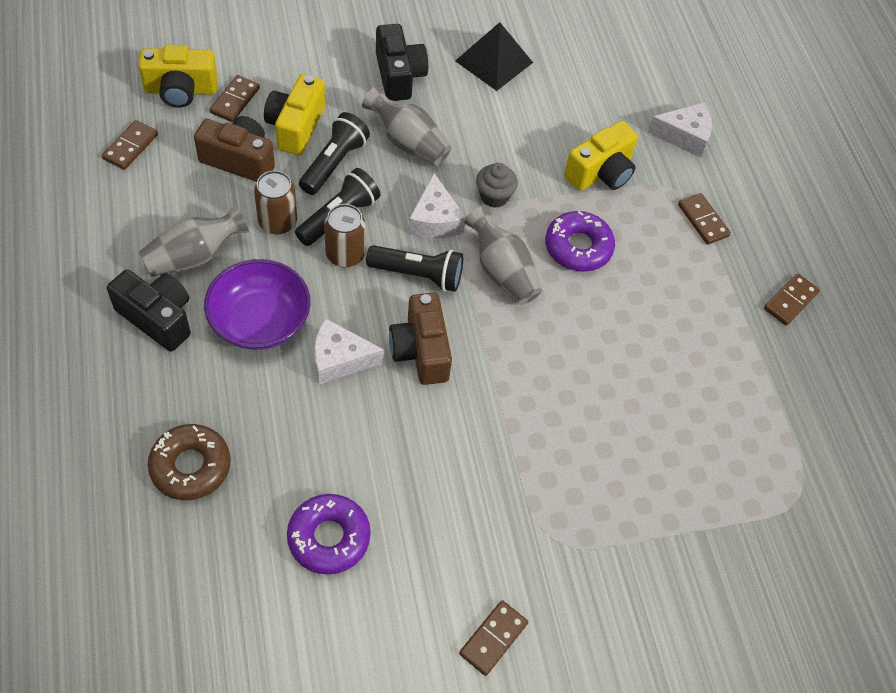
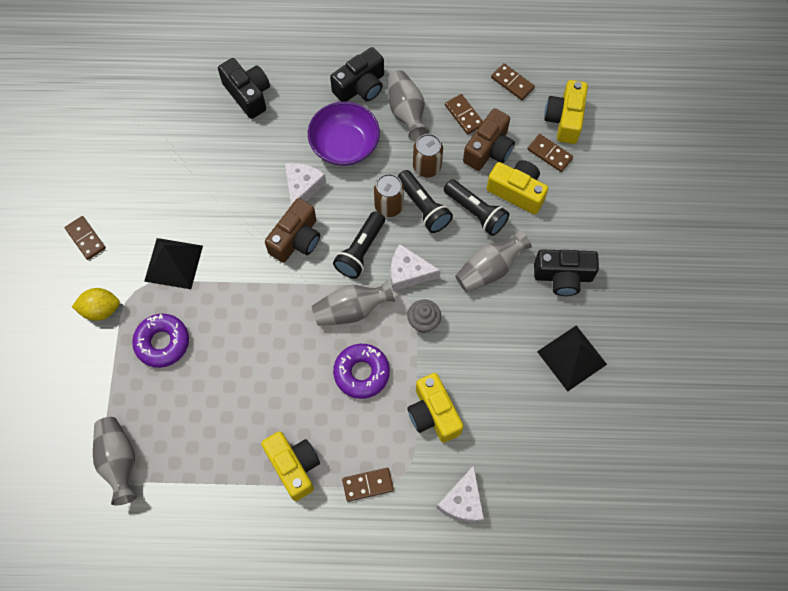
camera: 110 degrees right, 10 degrees up
brown donut [148,424,231,500] -> black camera [218,58,270,119]
purple donut [287,494,371,575] -> purple donut moved to [132,314,189,368]
brown camera [389,293,452,385] -> brown camera turned 120 degrees clockwise [265,198,320,263]
brown domino [764,274,820,326] -> brown domino moved to [445,94,483,135]
none -> yellow lemon [72,288,120,321]
none -> grey vase [93,417,137,505]
none -> black pyramid [144,238,203,289]
none -> yellow camera [261,431,320,501]

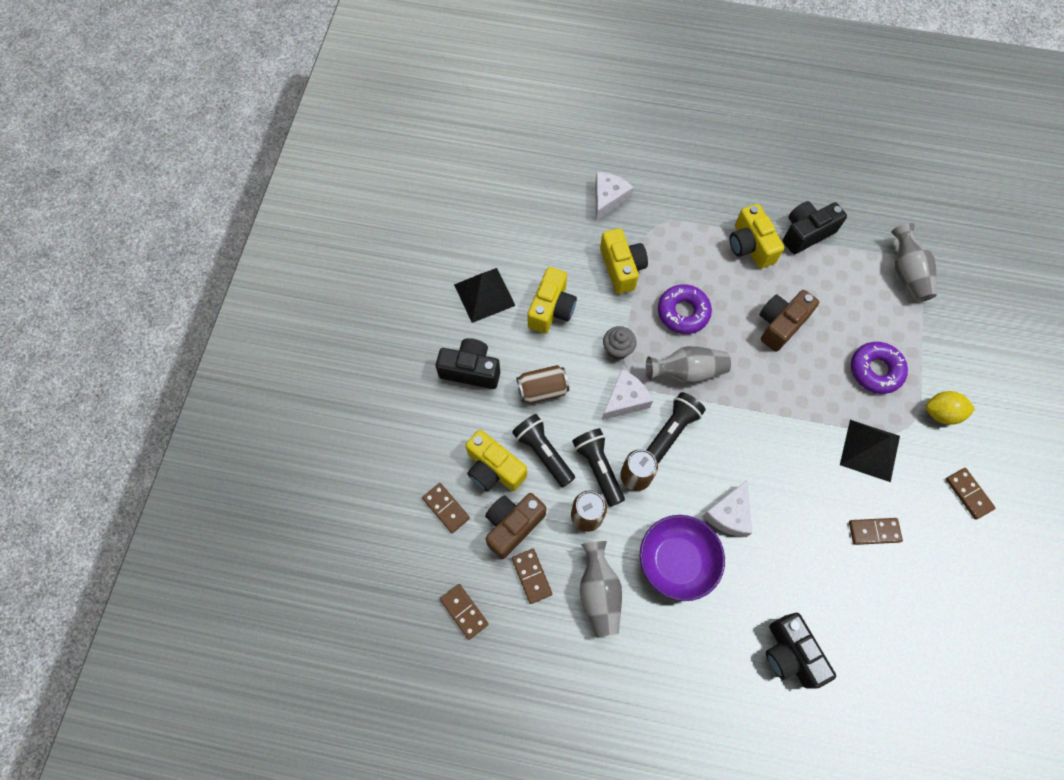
camera: 170 degrees left, 0 degrees up
brown camera [265,198,320,263] -> brown camera moved to [759,290,819,352]
black camera [330,47,384,102] -> black camera moved to [783,201,847,254]
brown domino [342,468,394,502] -> brown domino moved to [849,518,903,545]
white cheese [391,244,441,291] -> white cheese turned 60 degrees counterclockwise [602,369,653,420]
grey vase [455,229,532,292] -> brown can [516,365,569,404]
yellow camera [544,80,588,144] -> yellow camera moved to [528,267,577,334]

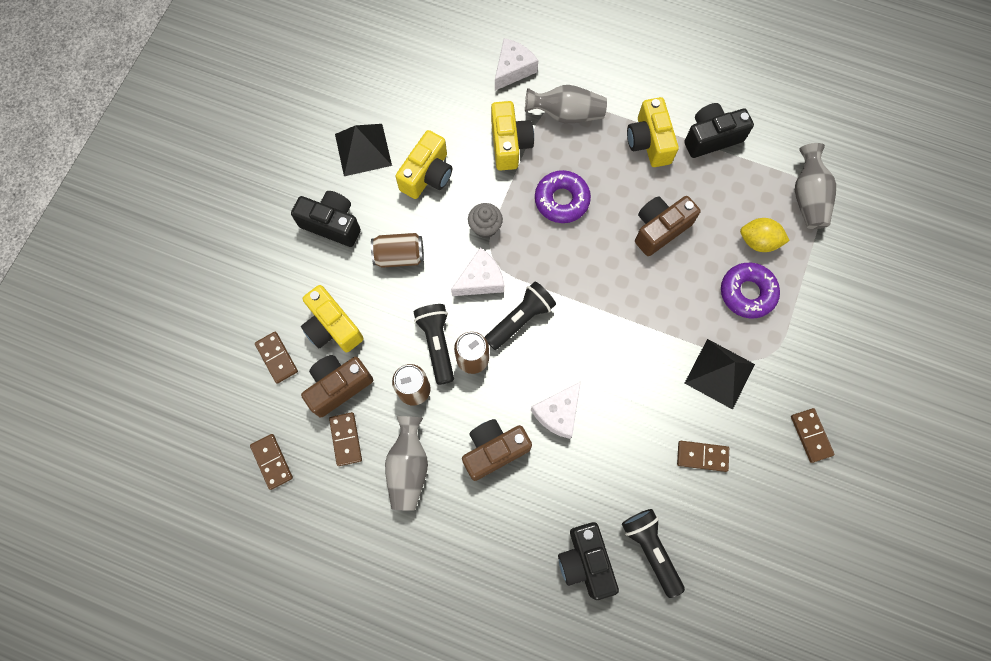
camera: 10 degrees right, 5 degrees up
black flashlight [512,414,575,487] -> black flashlight moved to [622,509,685,598]
purple bowl [640,515,725,601] -> brown camera [462,419,532,481]
grey vase [646,346,731,384] -> grey vase moved to [525,85,607,123]
yellow lemon [926,391,975,425] -> yellow lemon moved to [740,218,790,252]

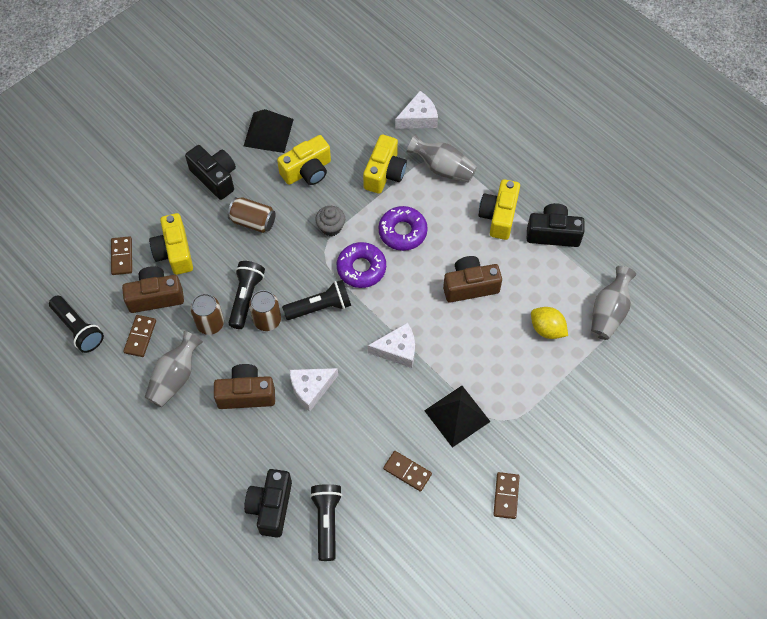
camera: 25 degrees right, 10 degrees down
brown domino [250,434,293,490] -> black flashlight [49,296,104,353]
white cheese [451,248,504,296] -> white cheese moved to [368,322,415,368]
purple donut [721,263,780,318] -> purple donut moved to [337,242,386,288]

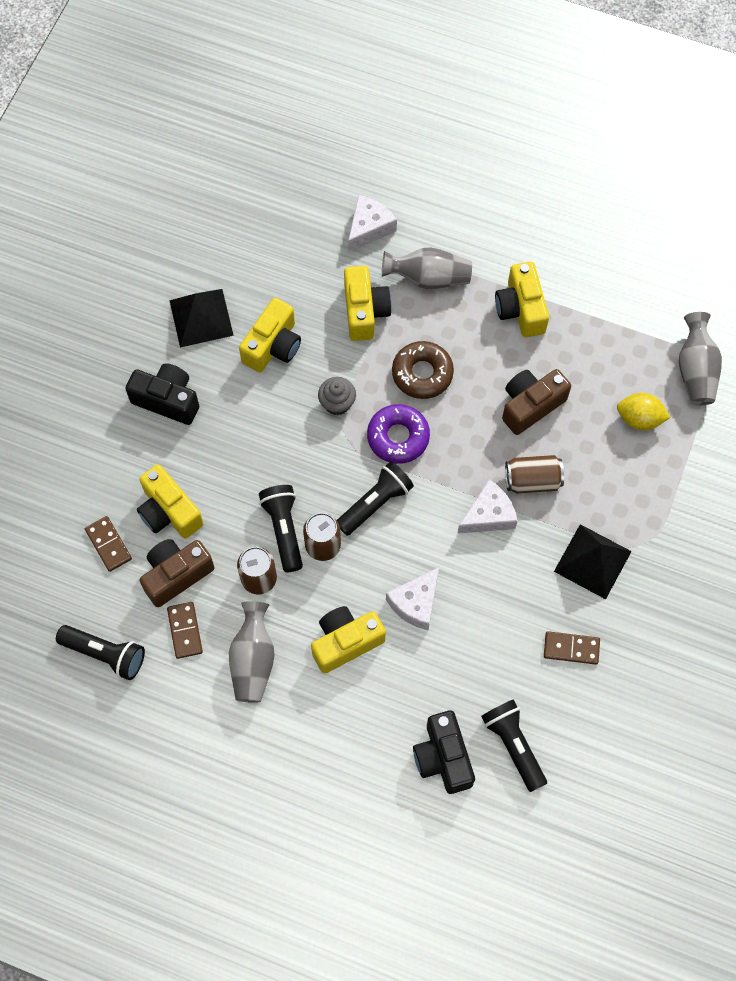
camera: 25 degrees left, 5 degrees up
brown camera [214,364,275,409] -> yellow camera [311,606,386,674]
brown can [228,197,276,233] -> brown can moved to [505,455,564,493]
purple donut [378,206,428,251] -> brown donut [392,341,454,399]
brown domino [493,472,520,519] -> none
black camera [527,203,585,247] -> none

